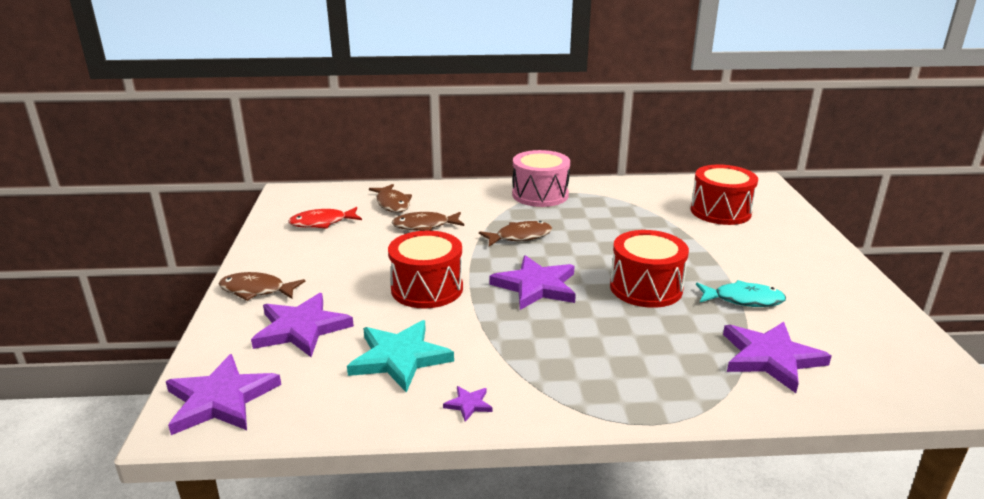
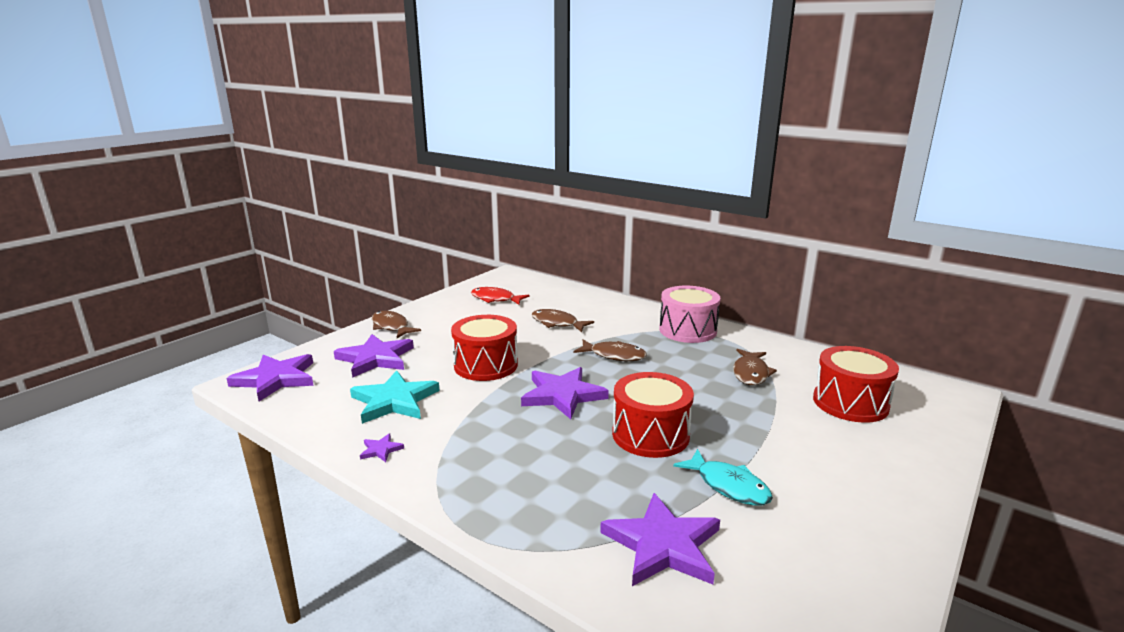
camera: 40 degrees right, 5 degrees down
brown fish [369,184,412,213] -> brown fish moved to [733,349,777,385]

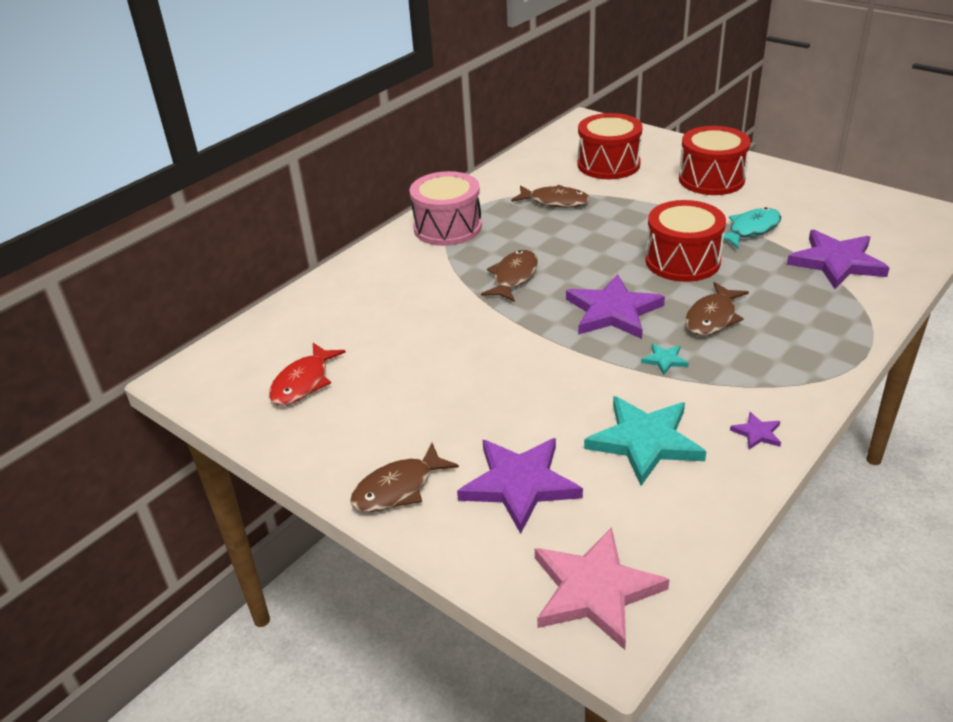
camera: 85 degrees left, 15 degrees up
purple star [226,354,314,401] -> pink star [535,527,670,650]
red drum [451,315,518,381] -> red drum moved to [679,126,750,195]
brown fish [531,309,594,332] -> brown fish moved to [685,282,749,336]
none -> turquoise star [641,343,689,375]

